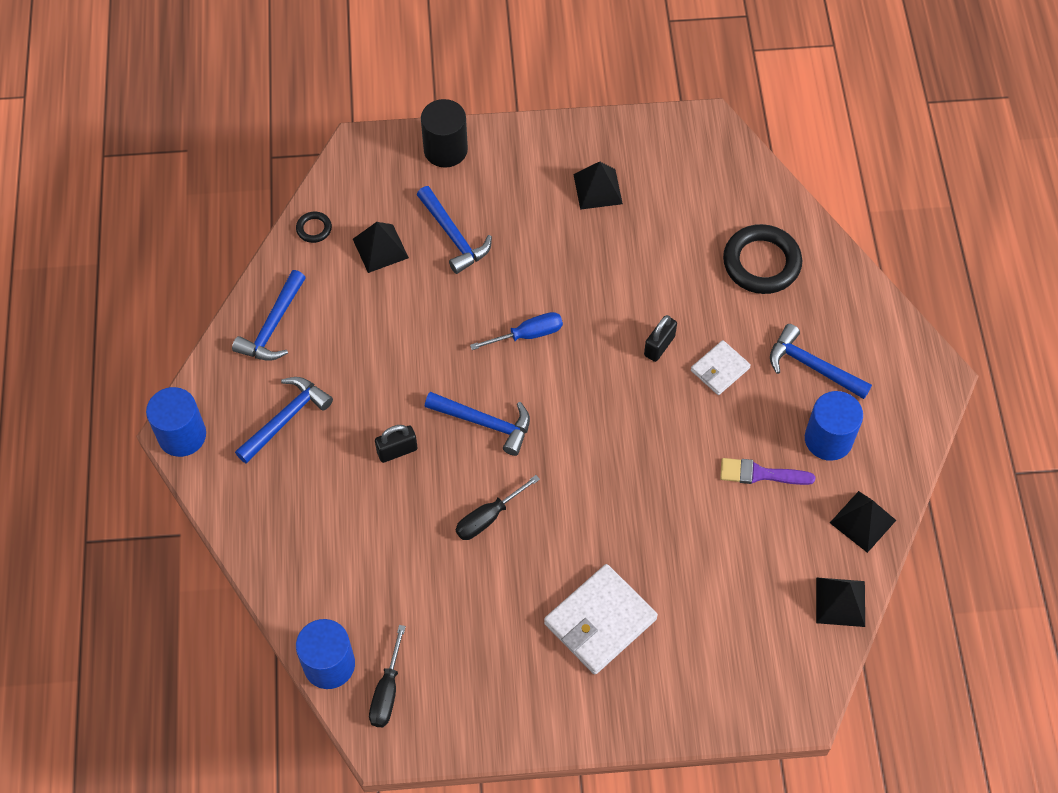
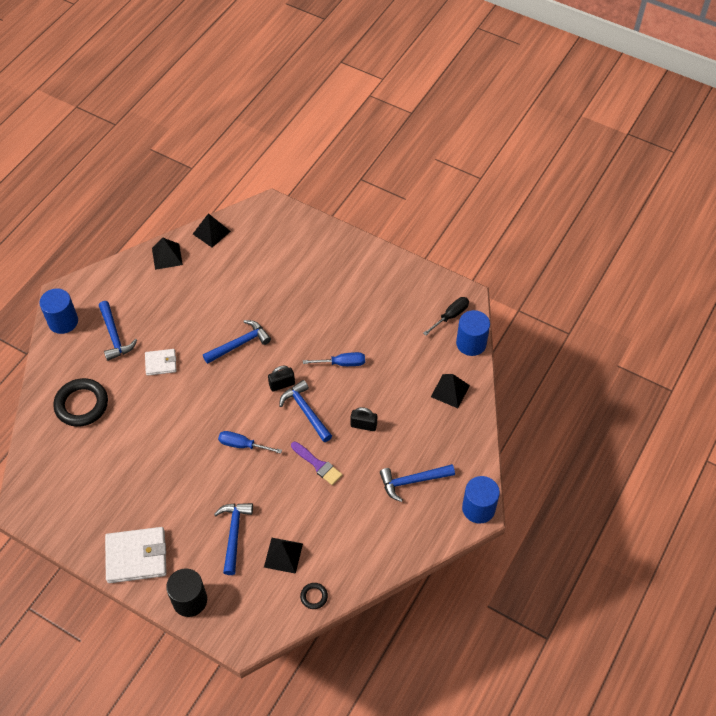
camera: 145 degrees left, 5 degrees down
blue hammer [232,270,306,361] -> blue hammer moved to [203,320,271,364]
black screwdriver [456,475,540,540] -> blue screwdriver [303,352,365,366]
white wallet [544,564,658,675] -> white wallet moved to [105,527,167,583]
black pyramid [573,161,623,210] -> black pyramid moved to [431,374,470,408]
black padlock [644,315,677,362] -> black padlock moved to [268,366,295,391]
purple brush [720,458,815,485] -> purple brush moved to [291,442,342,485]
blue cylinder [805,391,863,461] -> blue cylinder moved to [39,288,78,334]

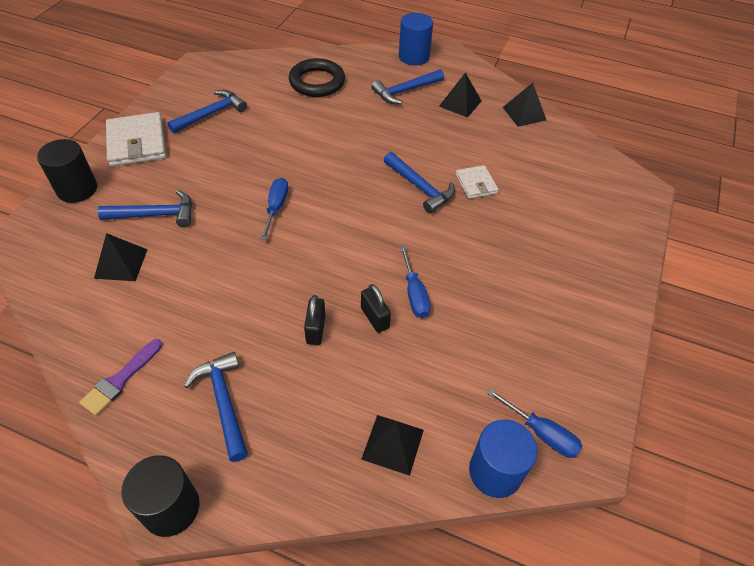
camera: 80 degrees right, 5 degrees down
white wallet [145,349,176,376] -> white wallet moved to [456,165,499,199]
black pyramid [193,213,231,248] -> black pyramid moved to [439,72,481,118]
black padlock [268,366,295,391] -> black padlock moved to [361,284,391,333]
blue hammer [279,380,332,442] -> blue hammer moved to [167,90,247,133]
purple brush [291,442,342,485] -> purple brush moved to [79,339,162,416]
black ring [300,583,328,609] -> none
black screwdriver [423,297,469,336] -> blue screwdriver [487,388,583,458]
blue cylinder [462,476,500,524] -> black cylinder [121,455,200,537]

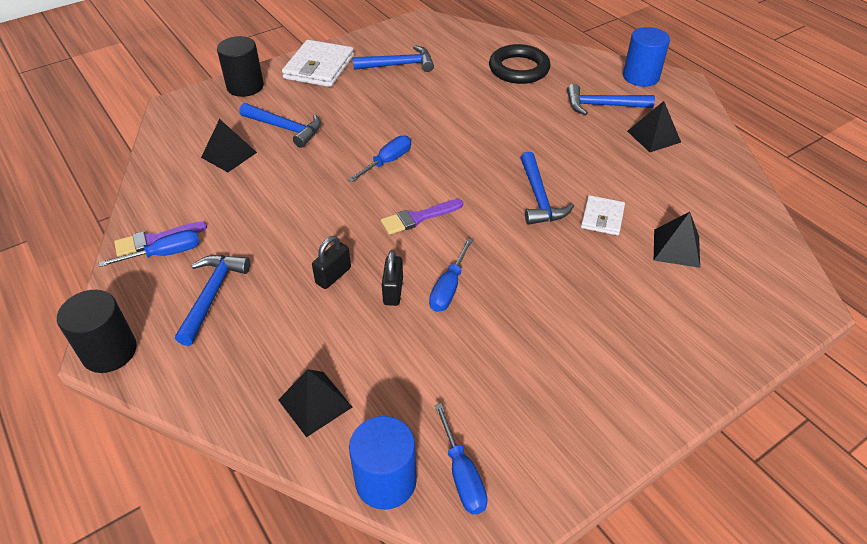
camera: 35 degrees right, 5 degrees down
black pyramid [503,83,546,127] -> black pyramid moved to [654,212,700,268]
none -> blue screwdriver [99,230,200,267]
none -> purple brush [381,199,463,235]

